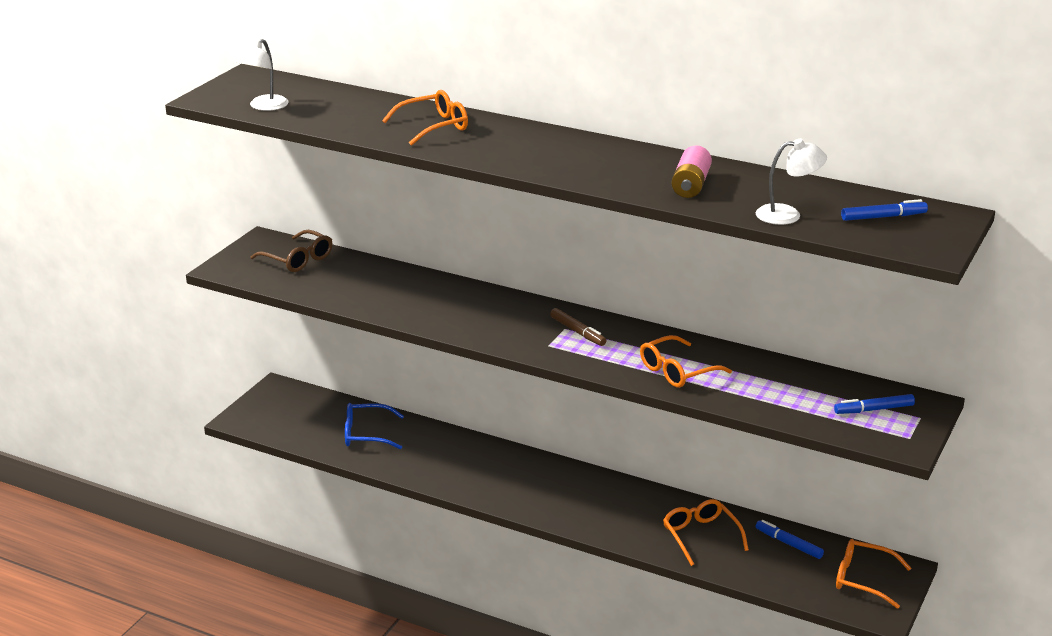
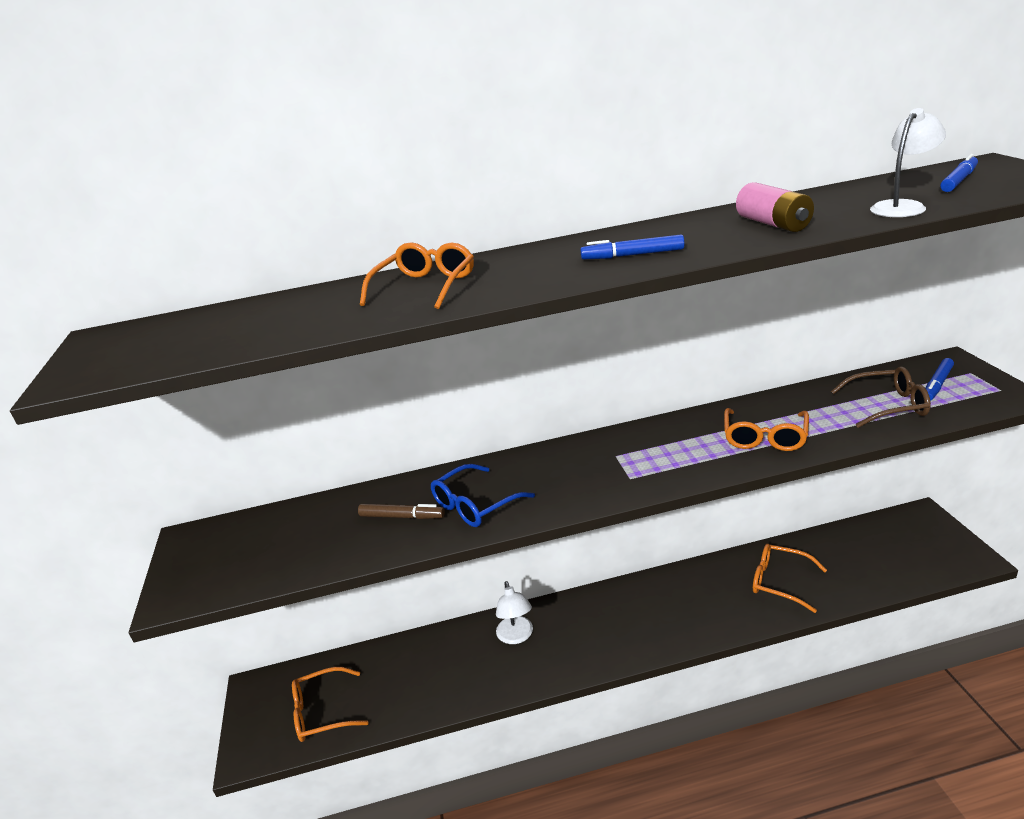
camera: 35 degrees left, 0 degrees up
white lamp [235,39,289,111] -> white lamp moved to [496,581,533,644]
brown glasses [251,230,332,272] -> brown glasses moved to [831,366,931,428]
blue glasses [345,403,404,450] -> blue glasses moved to [431,464,535,527]
brown marker [550,308,606,346] -> brown marker moved to [358,504,445,519]
blue marker [756,520,824,559] -> blue marker moved to [581,235,685,260]
orange glasses [836,539,911,609] -> orange glasses moved to [292,667,369,742]

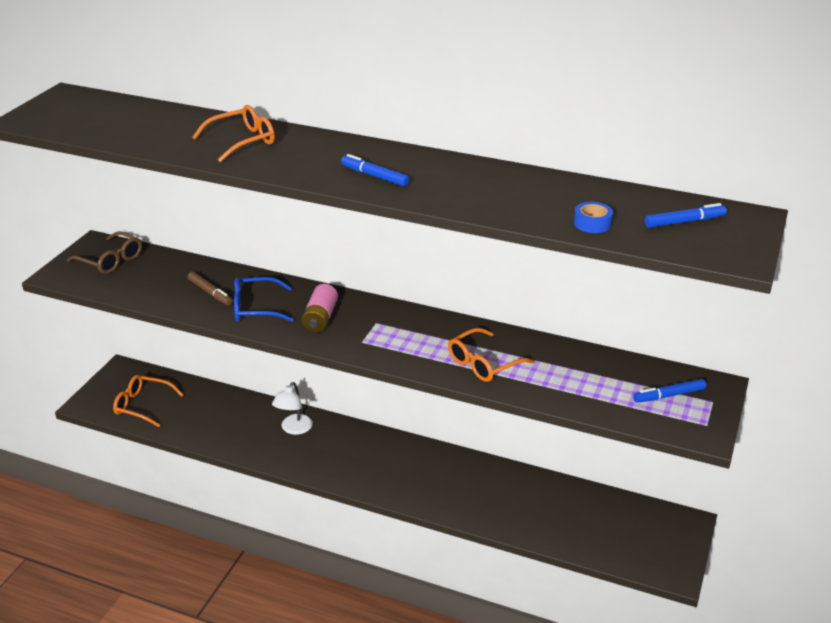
camera: 30 degrees right, 5 degrees up
pink battery [736,182,814,232] -> pink battery moved to [301,284,338,333]
orange glasses [753,544,827,613] -> none
brown glasses [831,366,931,428] -> brown glasses moved to [67,231,142,274]
white lamp [870,108,946,217] -> blue tape [574,202,613,233]

